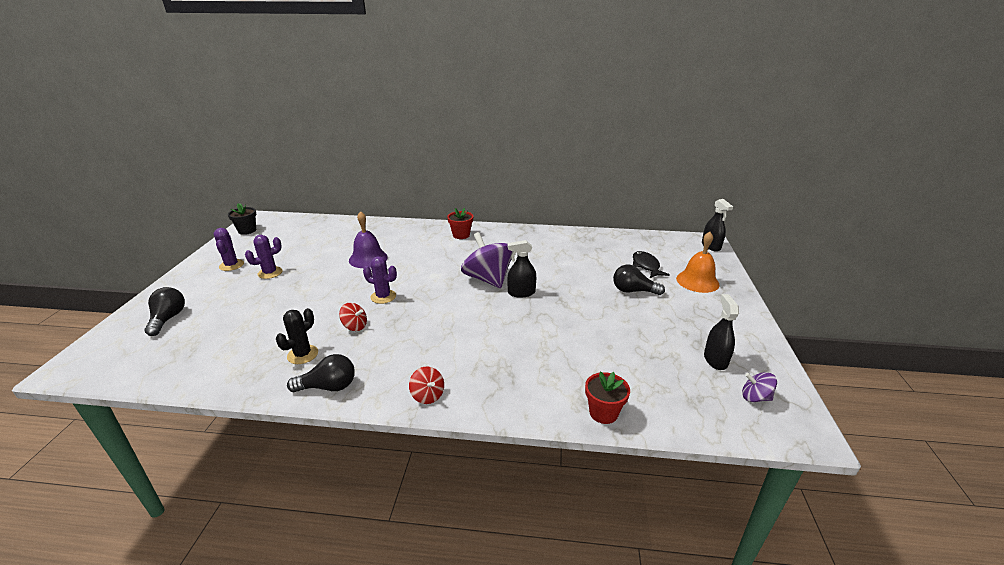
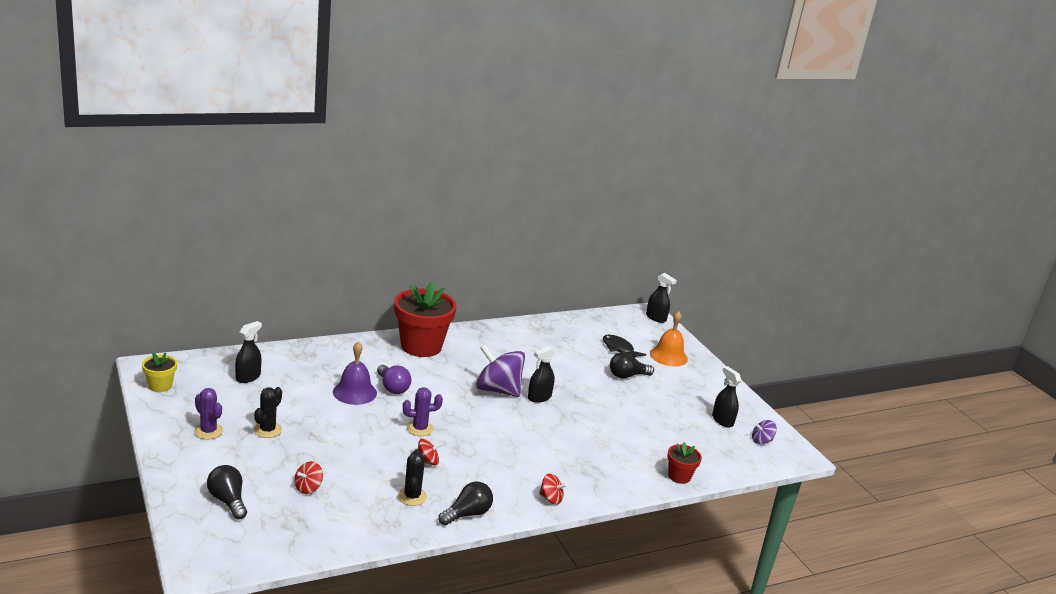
camera: 35 degrees left, 5 degrees down
black flower pot [228,203,256,235] -> yellow flower pot [142,352,177,392]
purple cactus [245,235,283,279] -> black cactus [254,387,282,438]
red flower pot [447,208,473,239] -> red flower pot [394,281,457,357], size x2.08
none -> black spray bottle [235,321,262,383]
none -> red spinning top [294,461,323,494]
none -> purple light bulb [377,365,411,394]

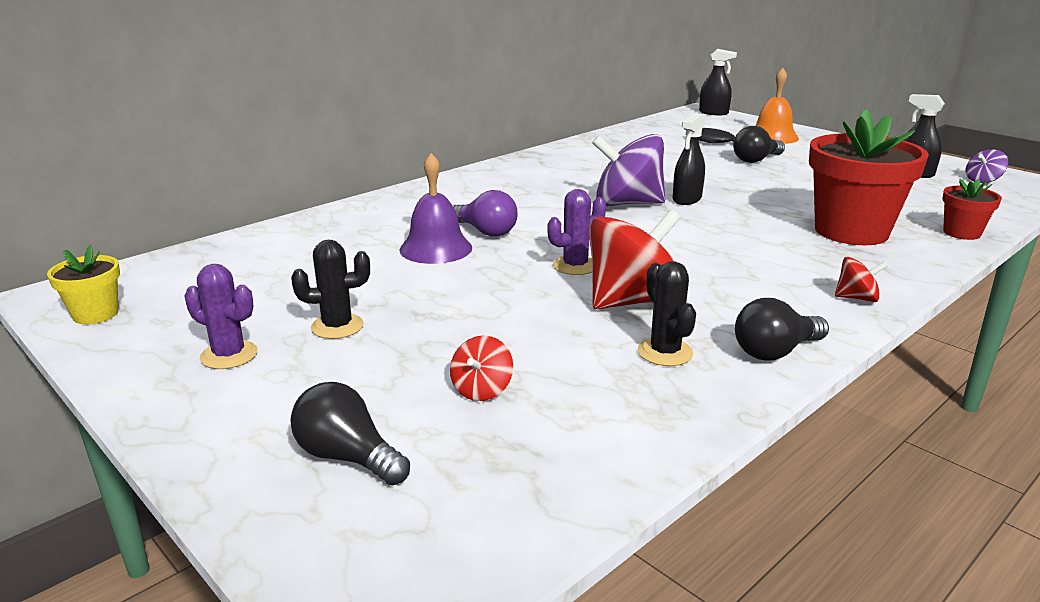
camera: 15 degrees left, 0 degrees up
black spray bottle [235,321,262,383] -> none
black cactus [254,387,282,438] -> black cactus turned 75 degrees clockwise [291,240,370,339]
red flower pot [394,281,457,357] -> red flower pot moved to [809,109,929,245]
red spinning top [418,439,443,465] -> red spinning top [589,209,681,309], size x2.15
black light bulb [438,481,493,526] -> black light bulb turned 150 degrees counterclockwise [735,298,829,361]

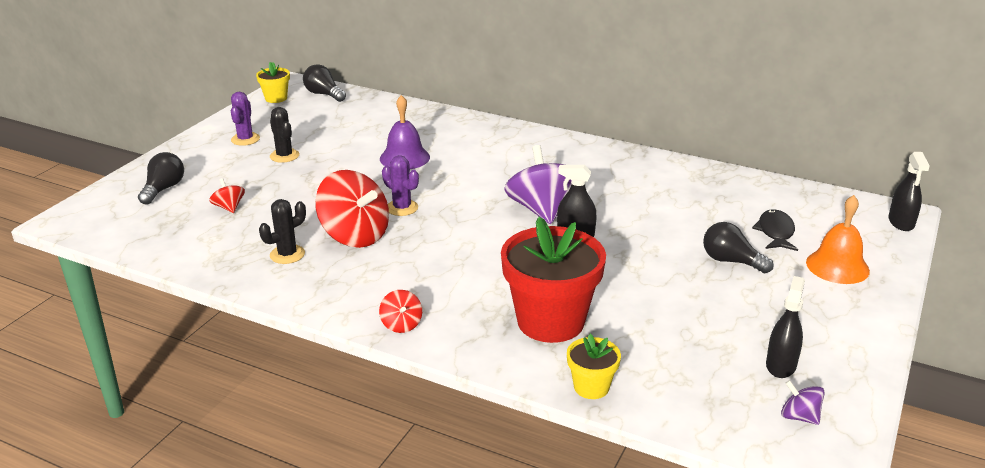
camera: 70 degrees right, 5 degrees up
red spinning top [450,336,513,401] -> red spinning top turned 60 degrees clockwise [209,178,245,213]
purple light bulb [453,190,518,237] -> none
black light bulb [735,298,829,361] -> black light bulb moved to [303,64,346,102]
red flower pot [942,179,1002,240] -> yellow flower pot [567,334,621,399]

